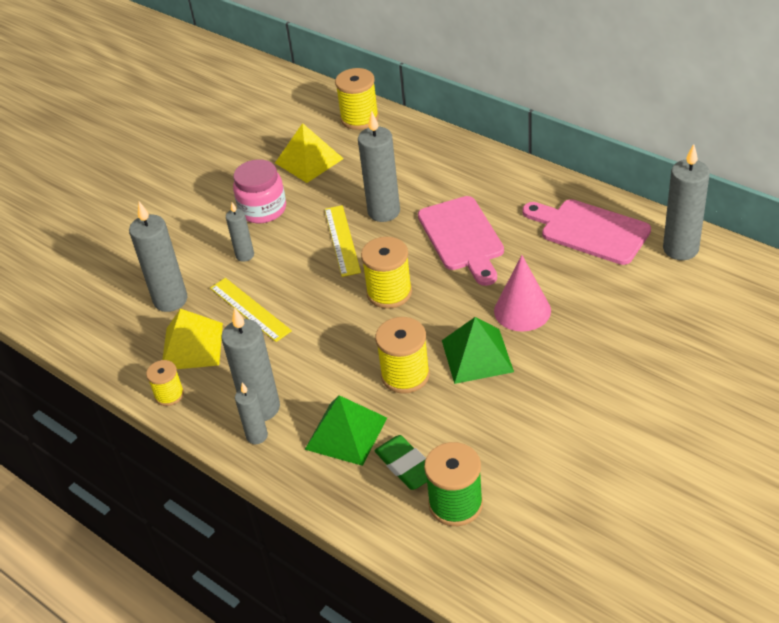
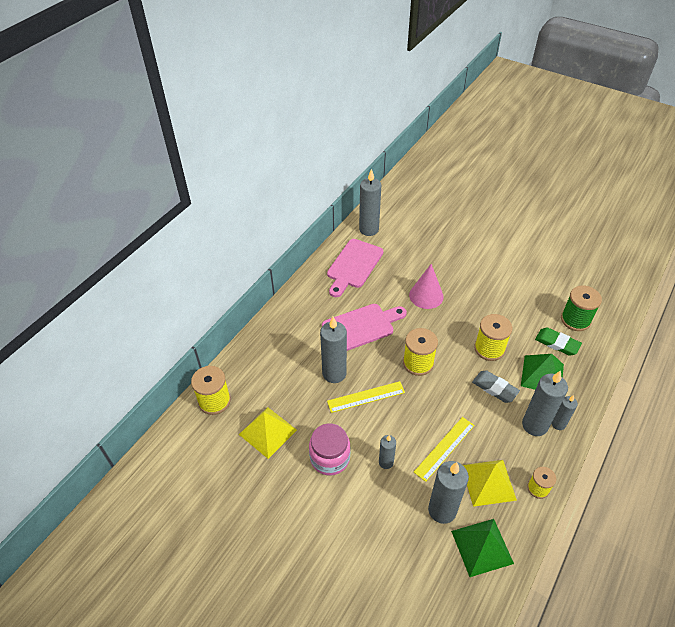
camera: 100 degrees left, 5 degrees up
green eraser [374,435,427,490] -> green eraser turned 75 degrees clockwise [535,328,582,356]
green pyramid [442,317,514,384] -> green pyramid moved to [451,519,514,577]
none -> grey eraser [472,370,520,403]

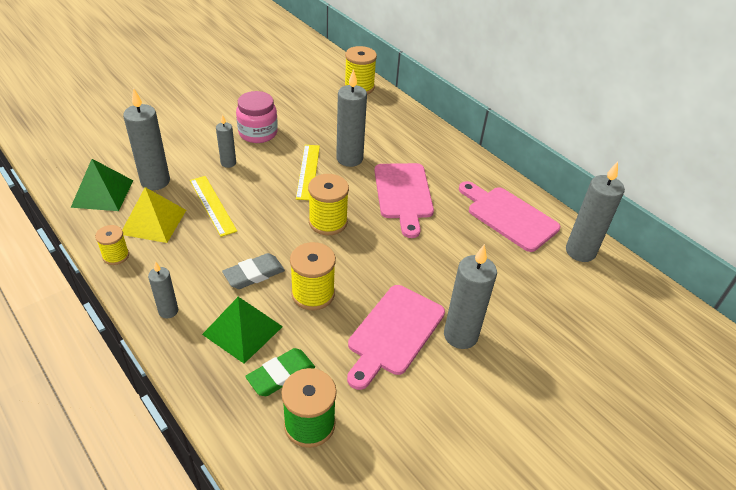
camera: 105 degrees right, 5 degrees down
yellow pyramid [239,407,297,459] -> none
pink cone [409,264,444,309] -> none
grey candle [522,370,568,436] -> grey candle moved to [444,244,497,349]
none -> pink cutting board [347,285,445,390]

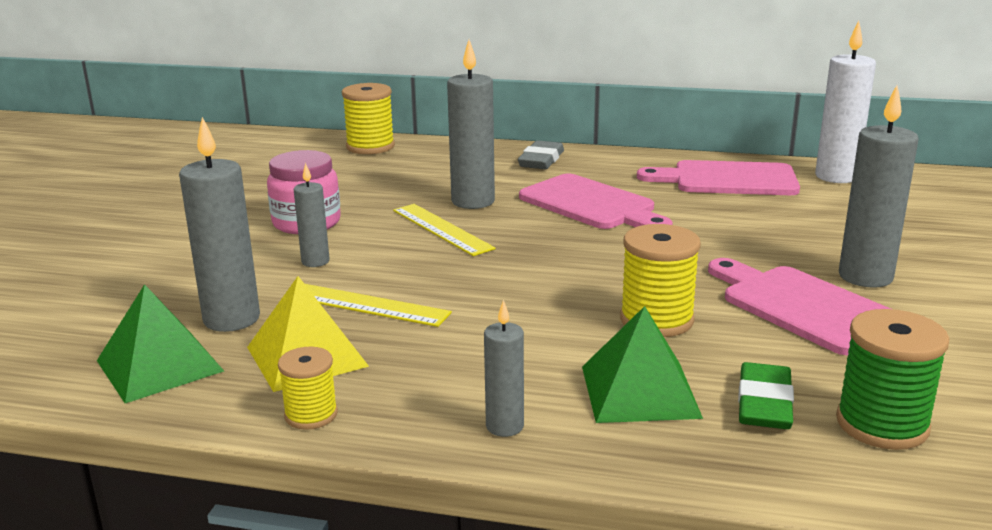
camera: 35 degrees left, 20 degrees down
grey eraser [222,253,285,289] -> grey eraser moved to [518,140,564,169]
yellow spool [308,174,349,235] -> none
pink cutting board [347,285,445,390] -> pink cutting board turned 150 degrees clockwise [708,258,891,355]
grey candle [566,162,625,262] -> white candle [815,21,876,183]

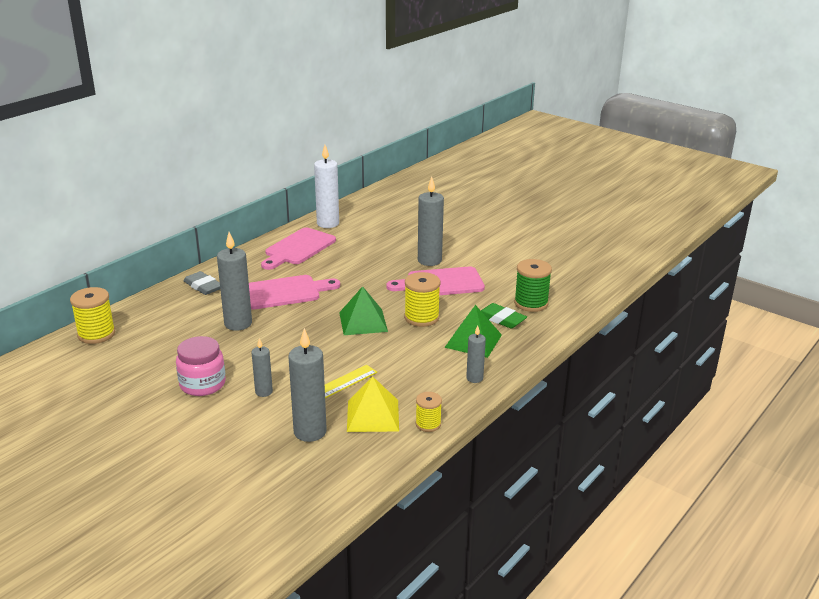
camera: 65 degrees left, 5 degrees up
green pyramid [97,284,224,403] -> green pyramid moved to [339,286,388,335]
yellow ruler [393,204,496,256] -> none

